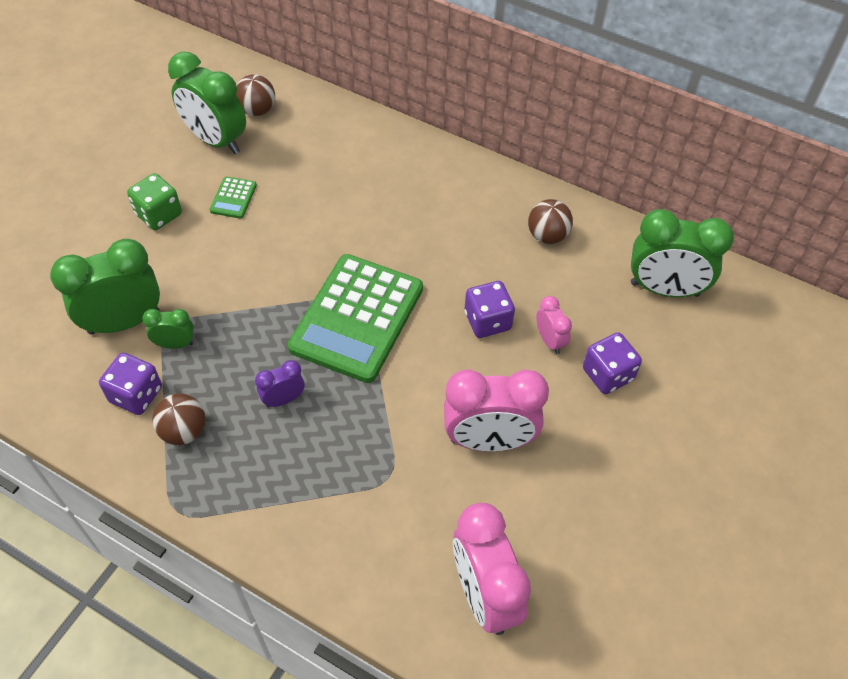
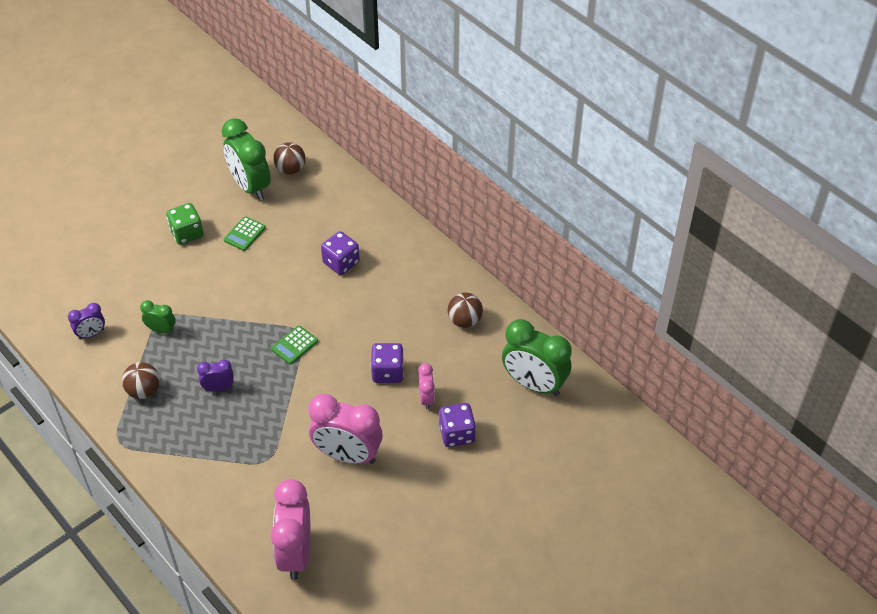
camera: 20 degrees right, 5 degrees down
green clock [50,239,160,335] -> none
purple dice [99,353,162,415] -> purple dice moved to [321,231,360,275]
green calculator [288,254,423,383] -> green calculator [271,325,318,365], size x0.41
none -> purple clock [68,303,105,339]

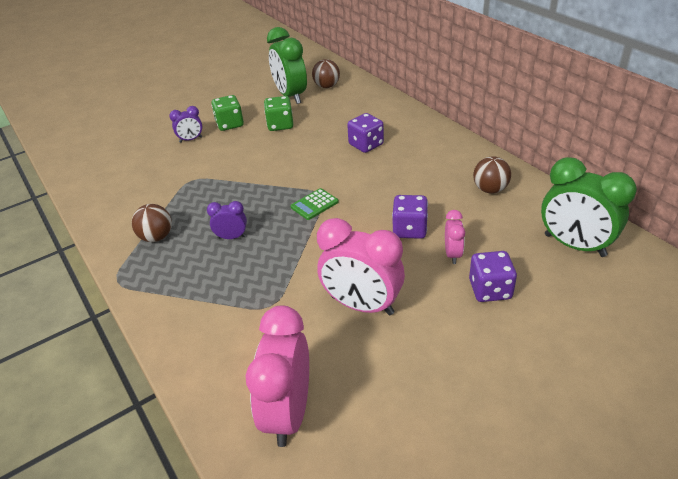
camera: 10 degrees right, 10 degrees down
purple clock [68,303,105,339] -> purple clock moved to [169,106,202,143]
green clock [140,300,176,334] -> none
green calculator [224,216,266,251] -> green dice [264,96,293,131]

